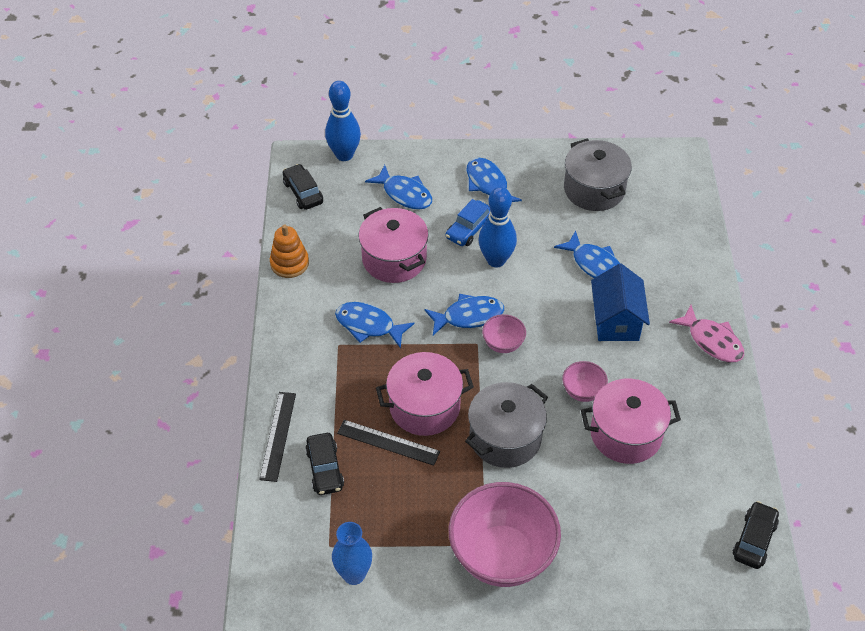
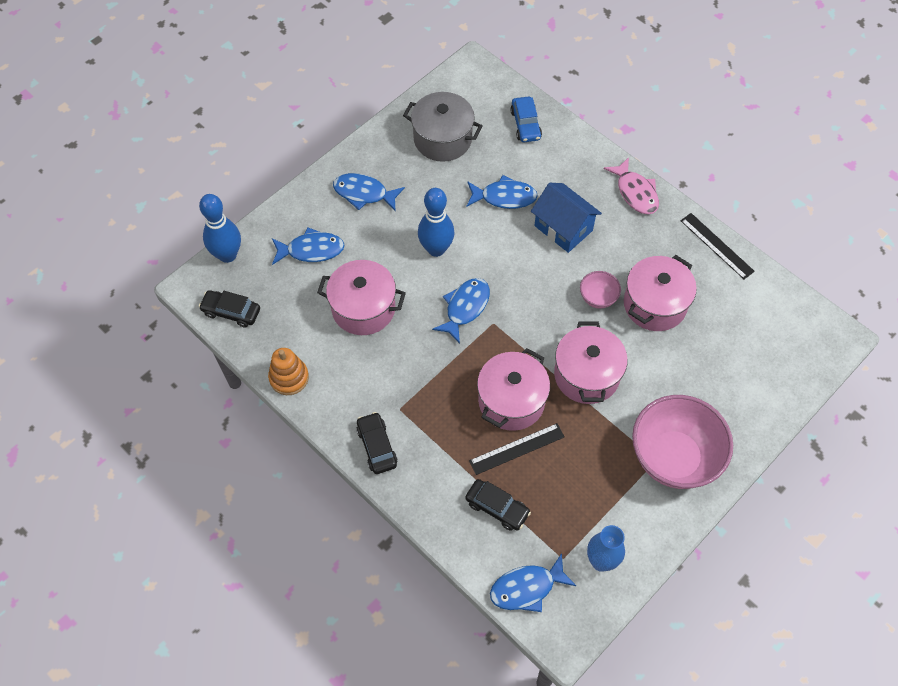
camera: 45 degrees left, 10 degrees up
black ruler [259,392,296,482] -> black ruler moved to [681,213,755,279]
blue fish [335,302,414,348] -> blue fish moved to [490,553,576,612]
blue car [446,199,491,246] -> blue car moved to [510,97,542,142]
grey pot [465,382,548,468] -> pink pot [554,321,628,404]
pink bowl [482,314,526,353] -> none
pink fish [669,305,744,362] -> pink fish turned 60 degrees clockwise [604,157,659,214]
black car [733,501,779,569] -> black car moved to [356,412,397,474]

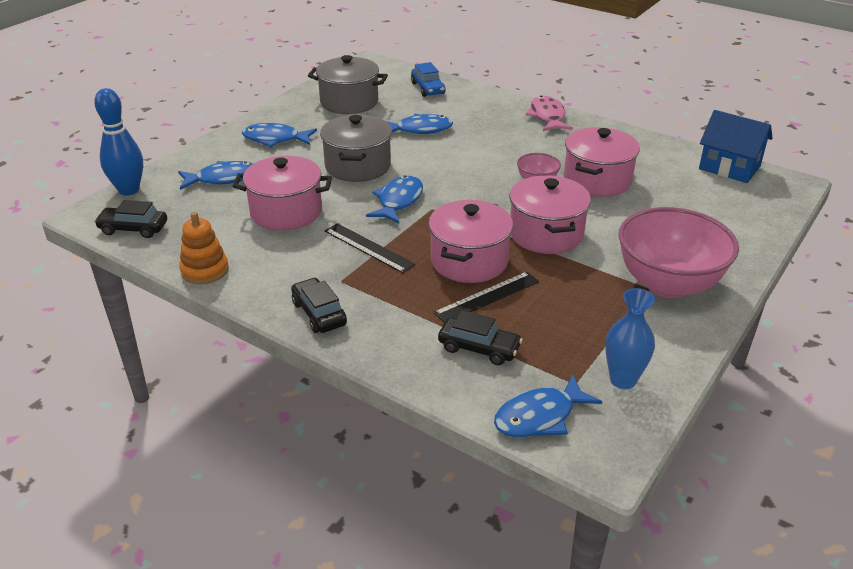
camera: 10 degrees left, 25 degrees down
blue bowling pin [418,188,455,257] -> grey pot [320,114,392,182]
blue house [531,183,602,253] -> blue house moved to [699,110,772,183]
pink fish [604,157,659,214] -> pink fish turned 150 degrees counterclockwise [526,96,573,131]
black ruler [681,213,755,279] -> black ruler moved to [325,223,415,273]

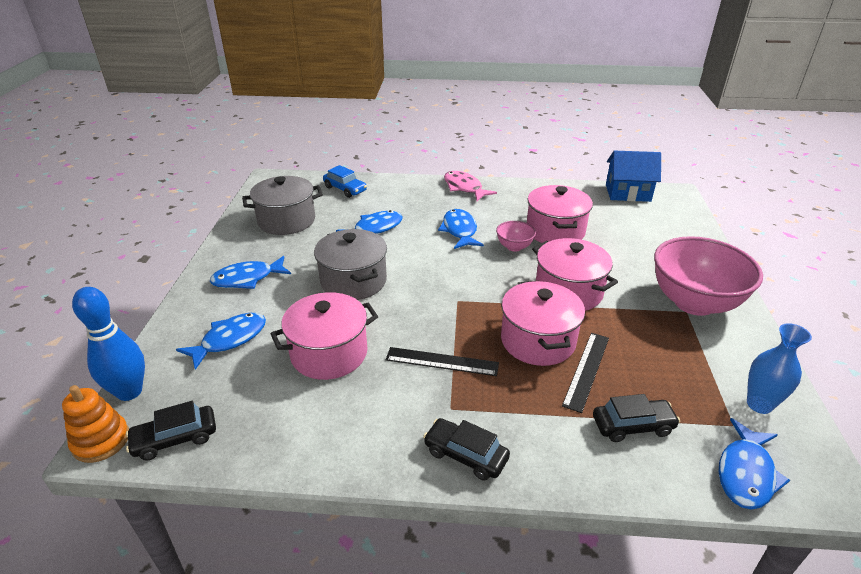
camera: 30 degrees left, 0 degrees up
orange stacking toy [179,212,229,284] -> orange stacking toy moved to [62,385,129,463]
blue fish [366,175,423,223] -> blue fish moved to [438,209,484,249]

